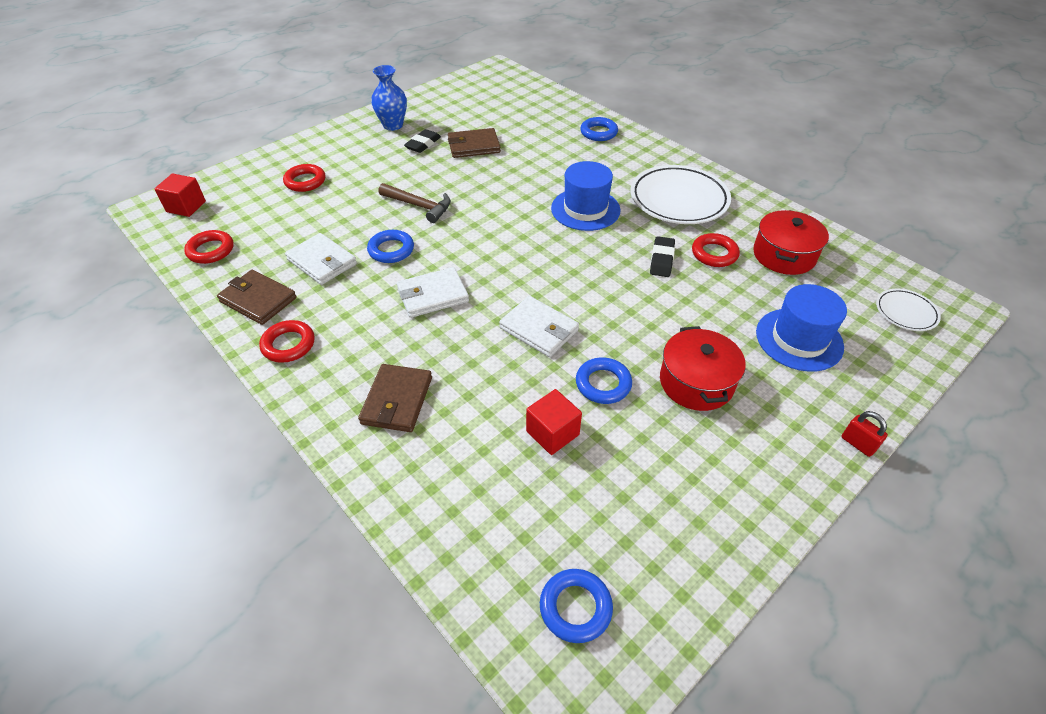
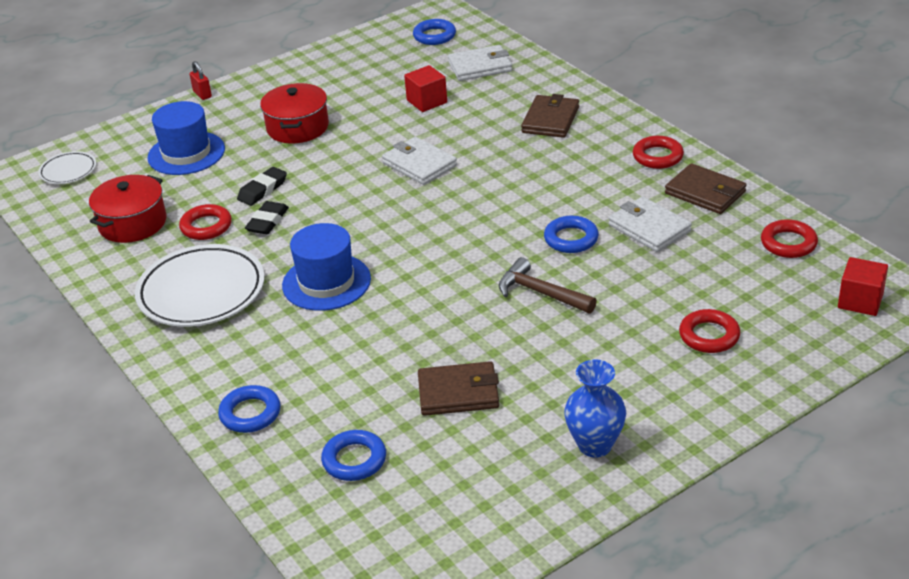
camera: 170 degrees left, 10 degrees down
white wallet [397,267,469,318] -> white wallet moved to [448,45,512,81]
black eraser [404,129,441,153] -> black eraser moved to [237,167,287,206]
blue ring [576,357,632,404] -> blue ring moved to [321,430,386,481]

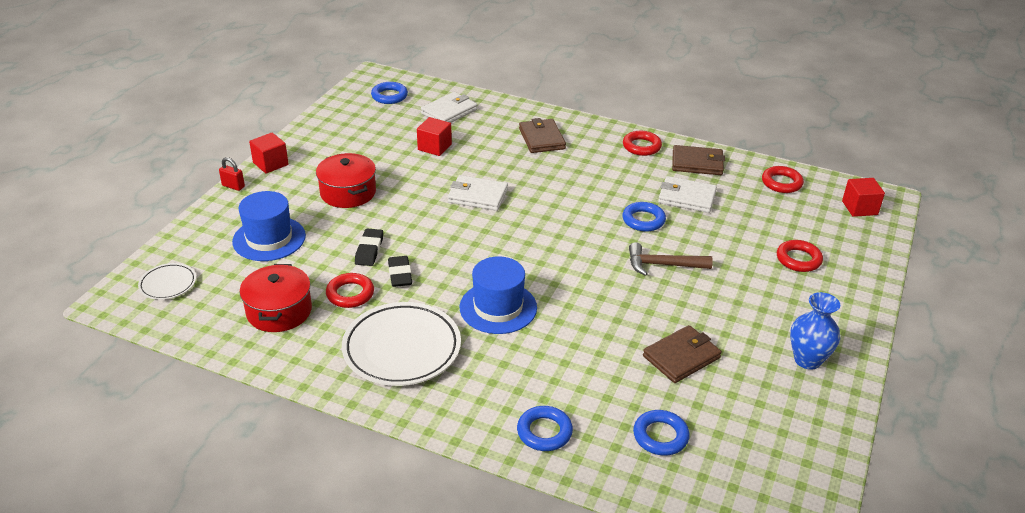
camera: 35 degrees left, 0 degrees up
none -> red cube [249,133,289,174]

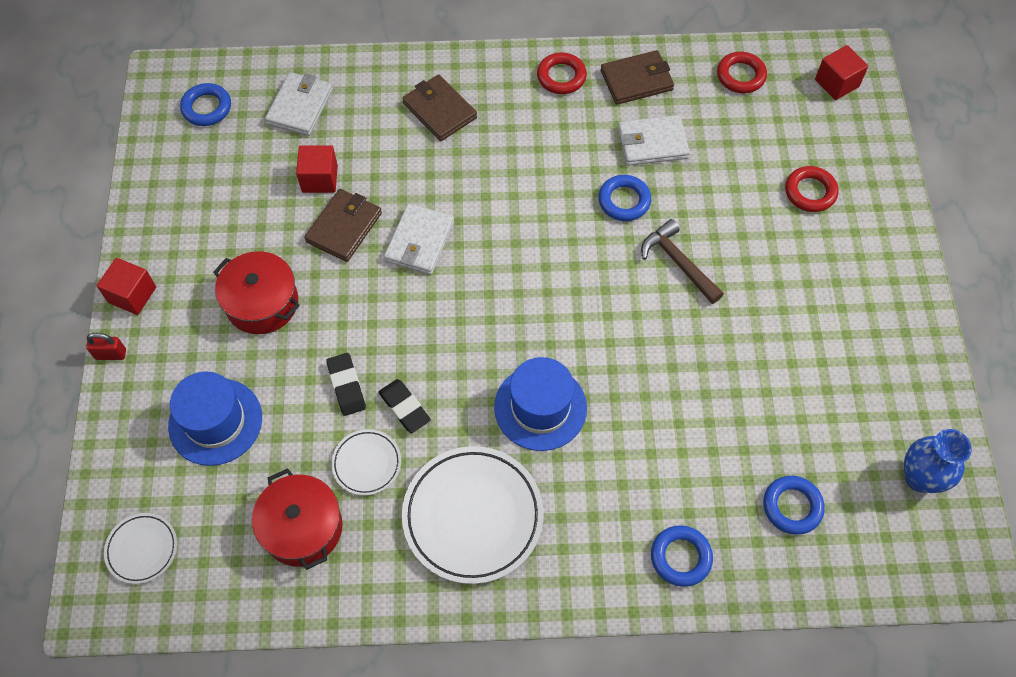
camera: 25 degrees left, 25 degrees up
red ring [326,273,374,308] -> white plate [331,429,401,496]
white wallet [448,175,508,211] -> white wallet turned 60 degrees counterclockwise [384,203,454,275]
brown hammer [629,242,713,276] -> brown hammer turned 75 degrees clockwise [641,219,724,304]
brown wallet [643,325,722,383] -> brown wallet moved to [304,189,382,262]
blue vase [790,292,840,370] -> blue vase moved to [904,429,972,493]

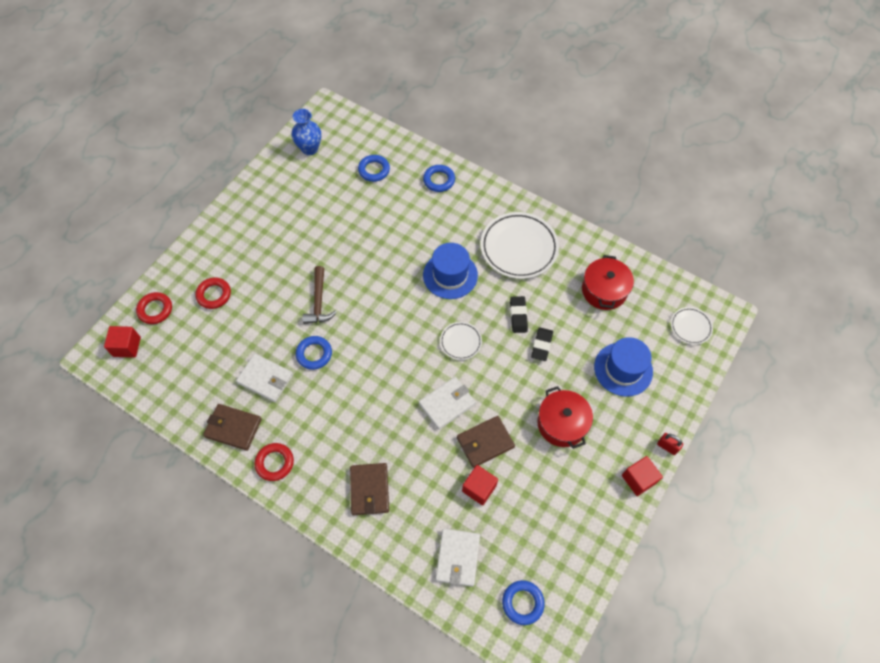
camera: 145 degrees left, 0 degrees up
white wallet [265,72,333,136] -> white wallet turned 45 degrees counterclockwise [436,528,480,587]
white plate [331,429,401,496] -> white plate moved to [440,322,482,360]
red ring [717,52,767,93] -> red ring moved to [136,292,172,324]

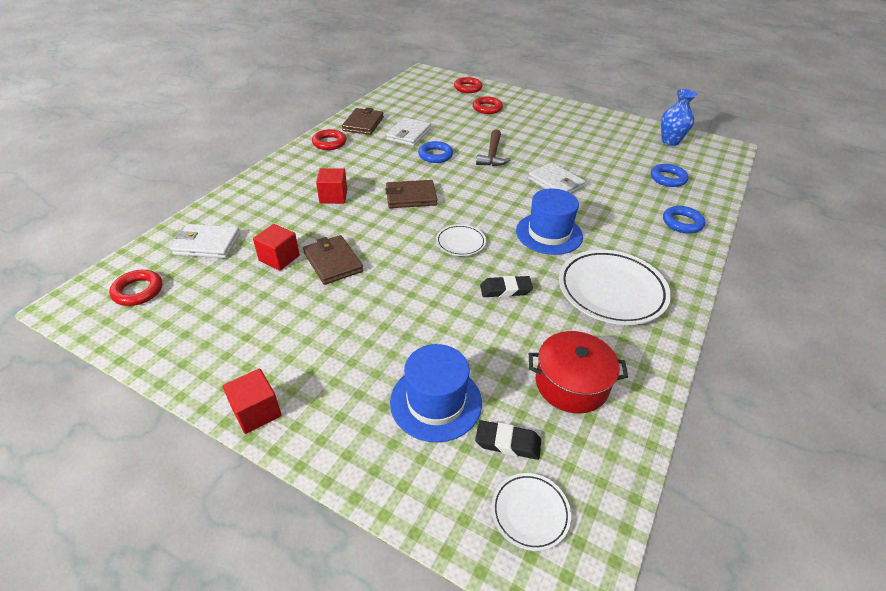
camera: 85 degrees right, 20 degrees down
red cube [104,326,141,358] -> red cube moved to [316,168,347,204]
brown hammer [302,266,337,324] -> brown hammer turned 75 degrees counterclockwise [476,129,511,166]
brown wallet [350,463,389,515] -> brown wallet moved to [385,180,438,208]
white wallet [419,377,476,430] -> white wallet moved to [528,162,586,194]
blue ring [502,580,545,625] -> red ring [109,270,162,306]
black eraser [531,327,553,361] -> black eraser moved to [475,420,541,460]
red pot [537,386,593,449] -> none
red padlock [657,433,683,455] -> none

